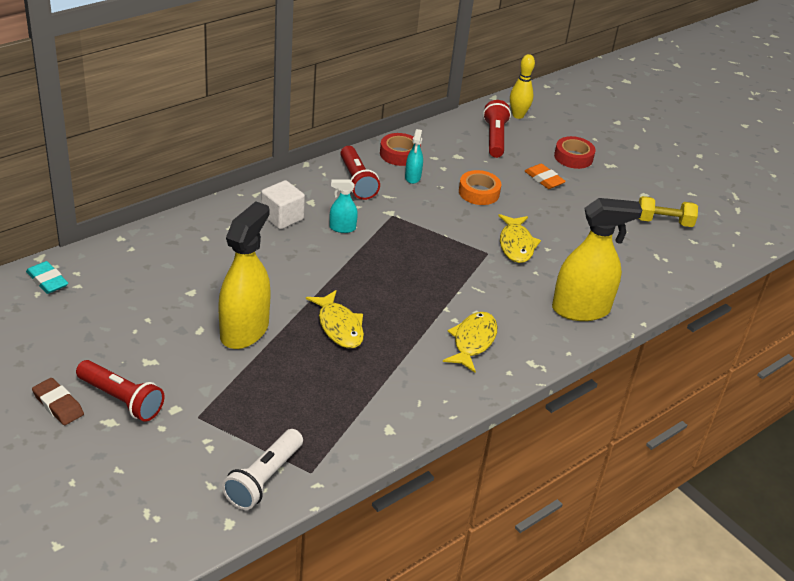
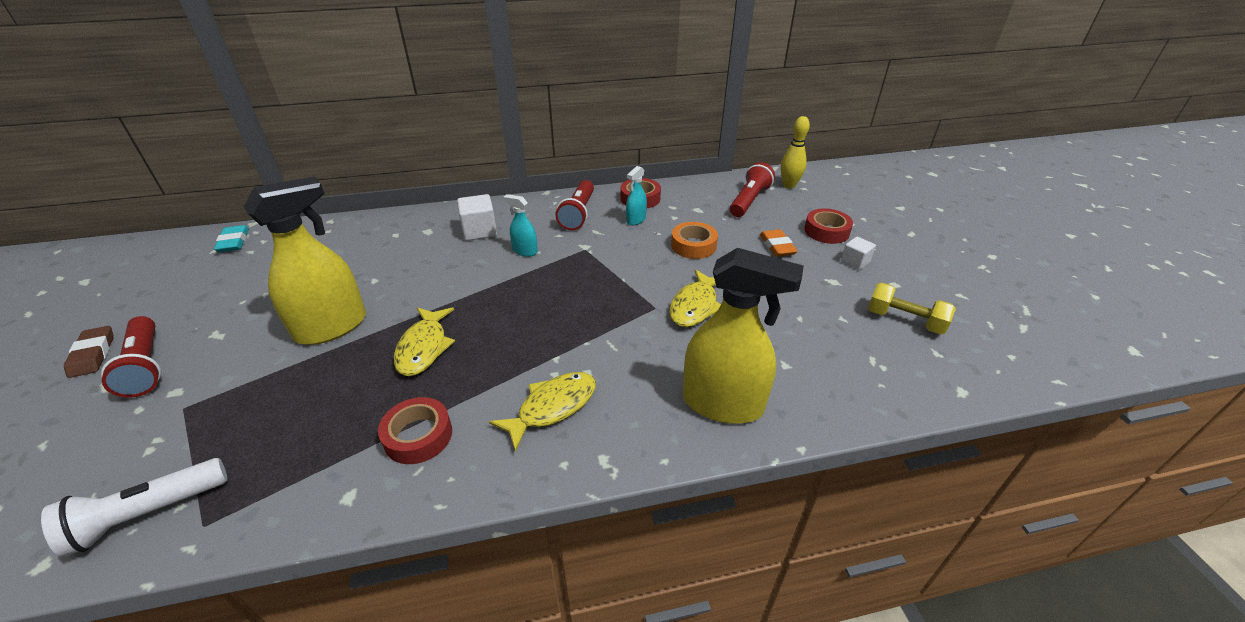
camera: 30 degrees right, 0 degrees up
none -> red tape [378,397,452,464]
none -> white cube [841,237,876,270]

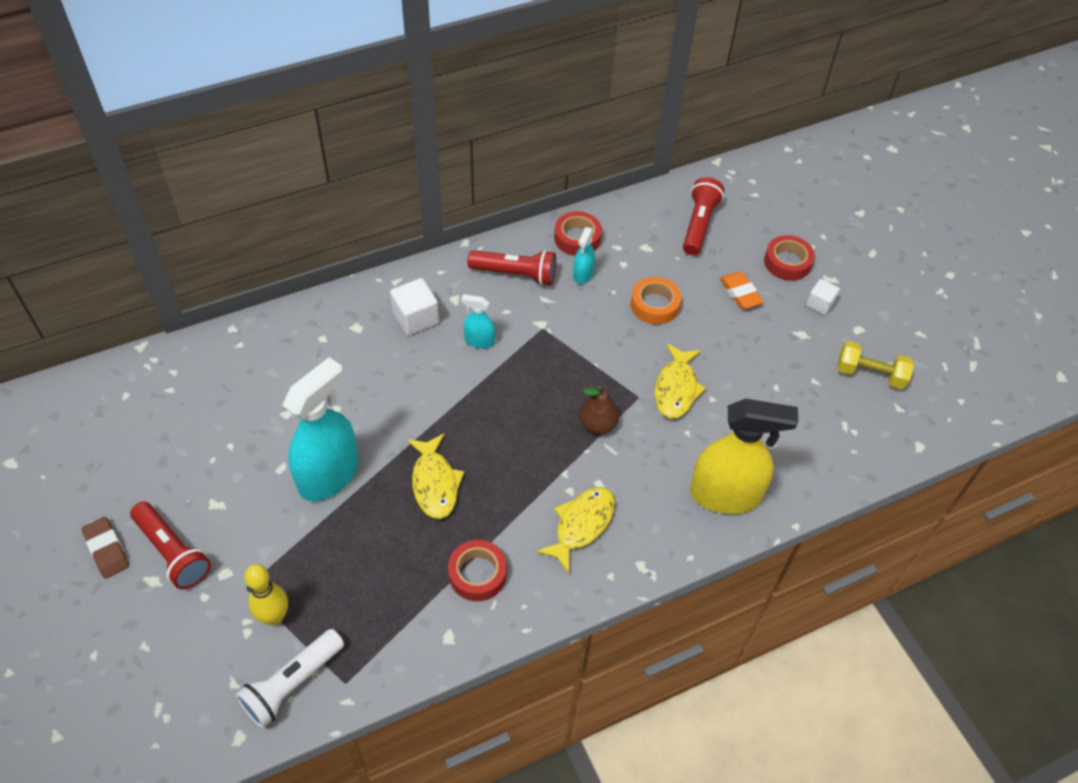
camera: 15 degrees left, 15 degrees up
turquoise eraser [214,225,249,252] -> none
yellow spray bottle [244,176,366,345] -> turquoise spray bottle [282,357,359,501]
red flashlight [555,180,594,230] -> red flashlight turned 75 degrees counterclockwise [468,250,556,286]
yellow bowling pin [781,116,810,189] -> yellow bowling pin moved to [245,564,288,625]
none -> brown pear [579,386,619,434]

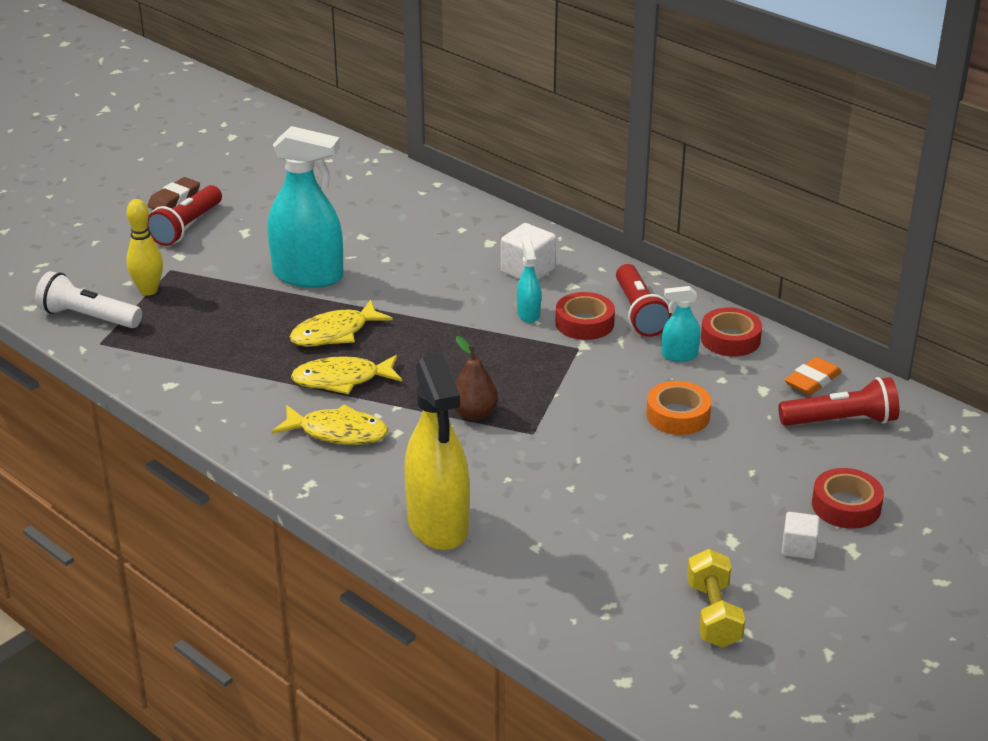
camera: 70 degrees right, 20 degrees down
red tape [448,540,507,601] -> red tape moved to [555,292,615,340]
yellow fish [654,343,706,419] -> yellow fish moved to [291,355,402,394]
orange eraser [720,271,764,309] -> orange eraser moved to [785,357,842,395]

